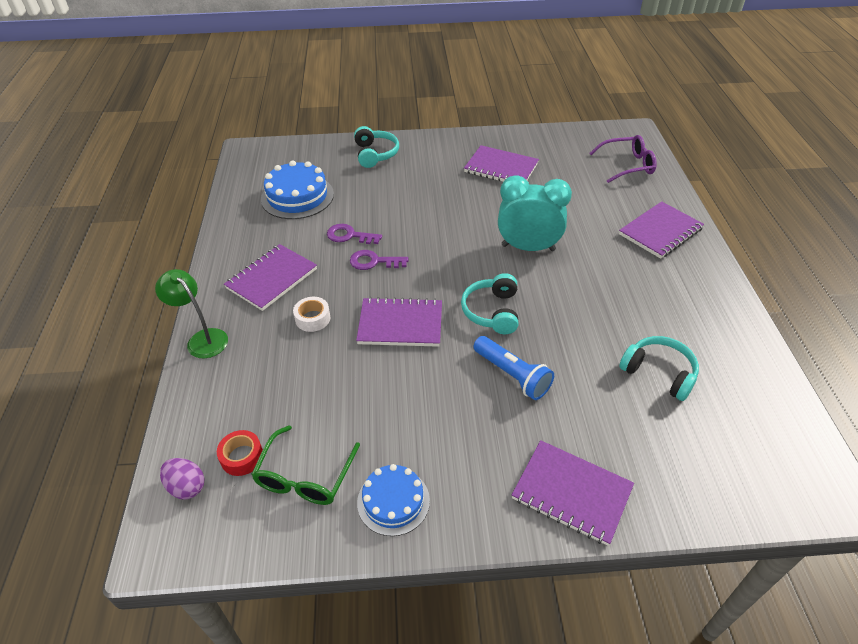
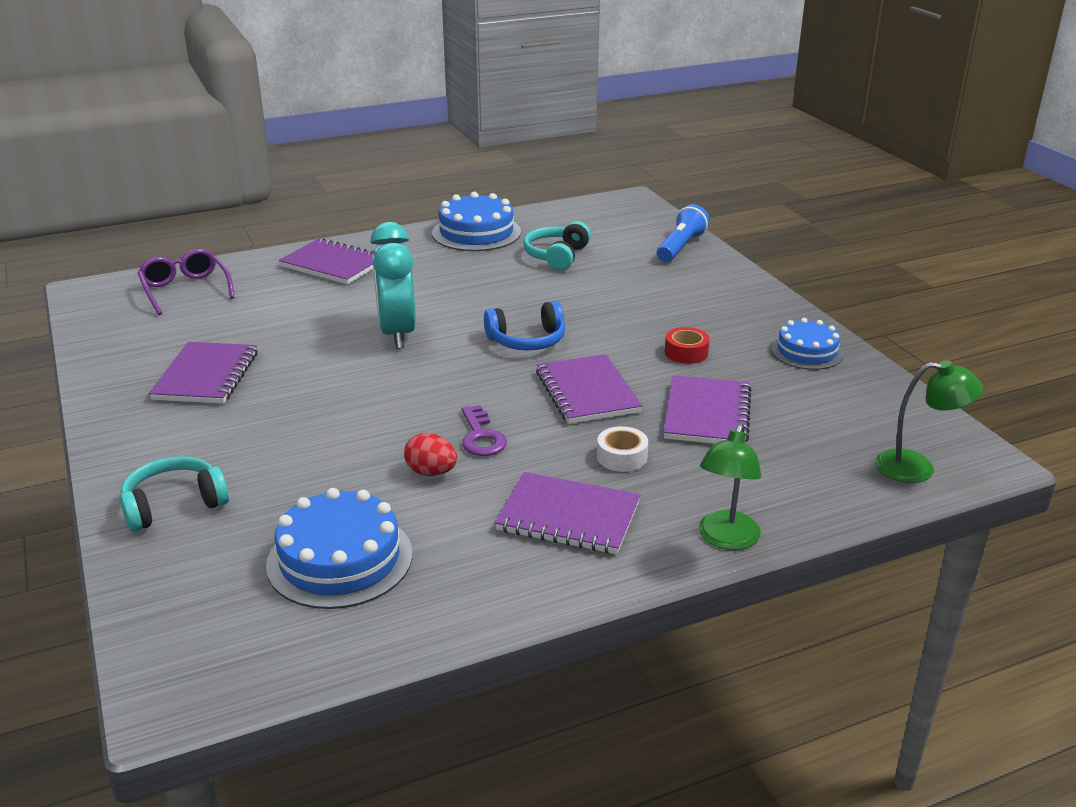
camera: 110 degrees left, 15 degrees down
purple egg [160,458,204,499] -> green lamp [875,360,983,483]
red tape [217,430,263,476] -> red tape moved to [665,327,710,364]
green glasses [251,425,360,505] -> none
purple key [327,224,382,244] -> red egg [404,433,457,476]
turquoise headphones [461,273,519,334] -> blue headphones [484,301,565,350]
blue flashlight [474,336,554,400] -> blue flashlight moved to [657,204,710,262]
purple notebook [512,440,634,546] -> purple notebook moved to [664,375,751,444]
none -> blue cake [432,192,521,251]

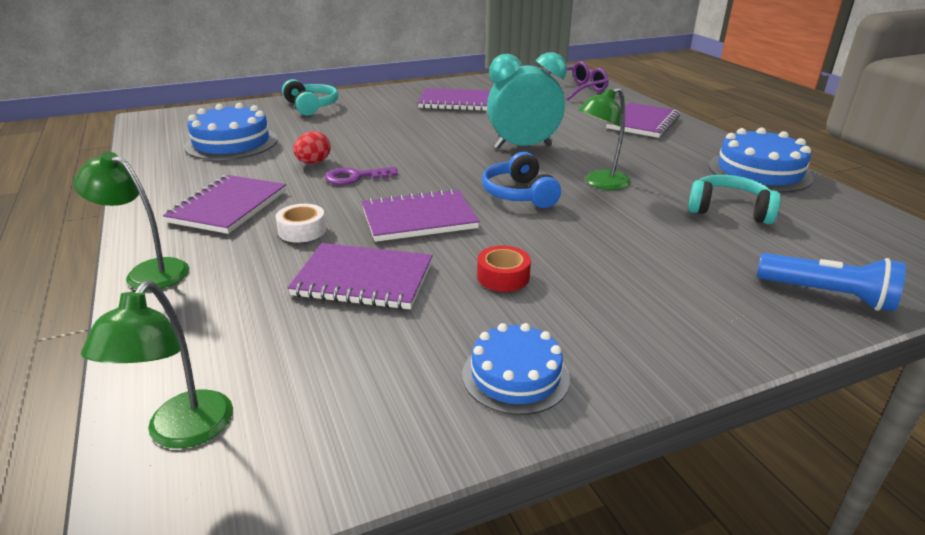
camera: 90 degrees right, 0 degrees up
none -> green lamp [578,88,631,190]

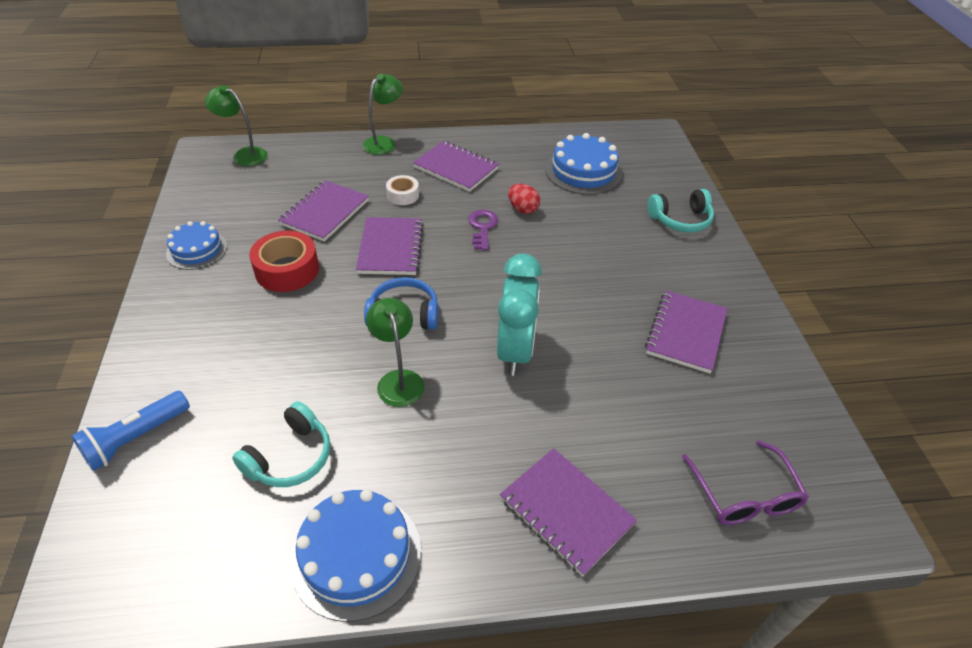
camera: 105 degrees right, 15 degrees up
red tape [477,246,531,292] -> red tape [249,230,319,292], size x1.72

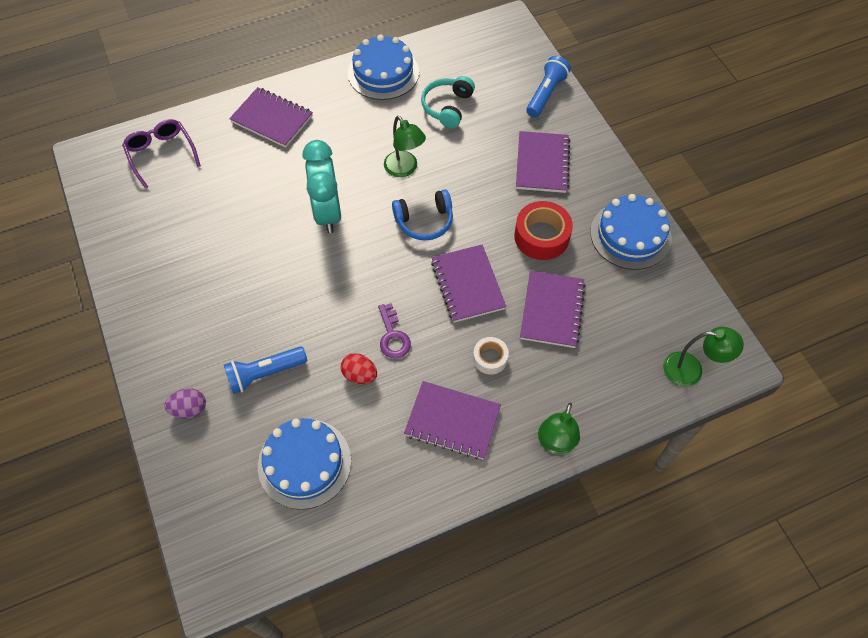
camera: 165 degrees right, 15 degrees up
blue cake [166,221,227,270] -> blue cake [590,194,672,270], size x1.54
purple notebook [645,291,727,373] -> purple notebook moved to [516,131,570,193]
turquoise headphones [648,189,714,232] -> purple egg [164,388,206,419]
none -> blue flashlight [224,346,307,394]

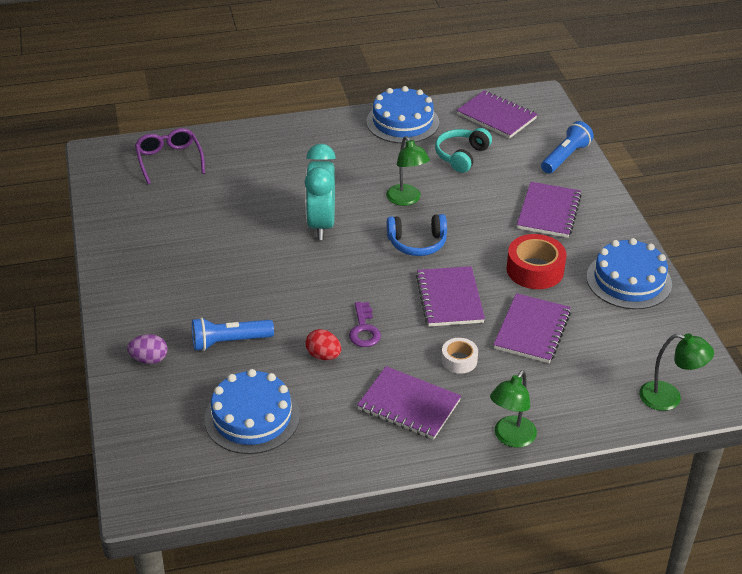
camera: 10 degrees right, 20 degrees down
purple notebook [229,87,313,148] -> purple notebook moved to [456,90,538,138]

